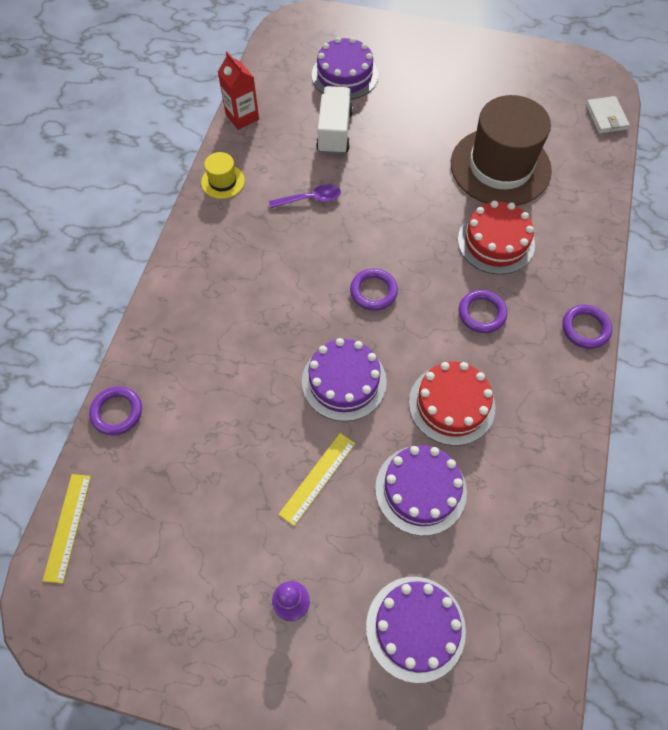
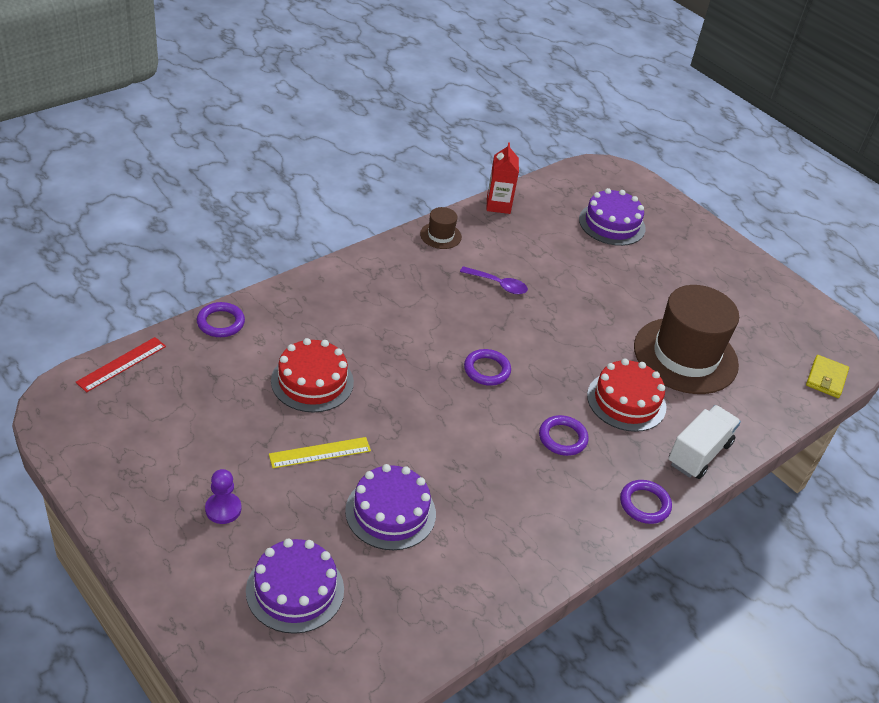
camera: 30 degrees right, 20 degrees down
yellow ruler [43,474,91,584] -> red ruler [76,337,166,392]
yellow hat [201,152,245,199] -> brown hat [420,207,462,249]
purple cake [302,338,387,421] -> none
white truck [316,86,353,155] -> white truck moved to [668,405,741,479]
red cake [409,361,495,446] -> red cake moved to [271,338,354,413]
white wallet [585,96,630,134] -> yellow wallet [806,355,849,398]

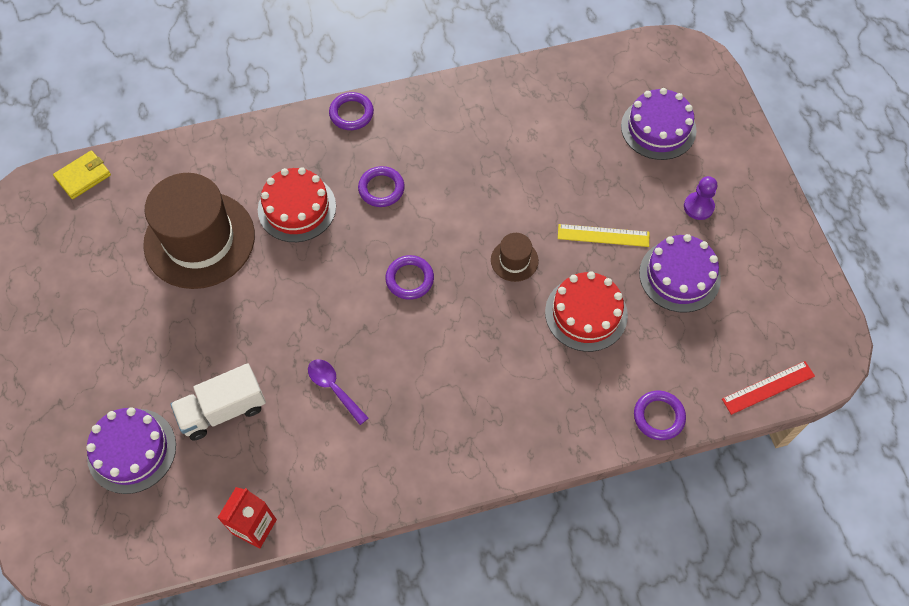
camera: 150 degrees left, 20 degrees up
purple cake [345,464,436,550] -> purple cake moved to [639,234,721,313]
brown hat [420,207,462,249] -> brown hat moved to [491,233,539,282]
white truck [668,405,741,479] -> white truck moved to [170,363,266,440]

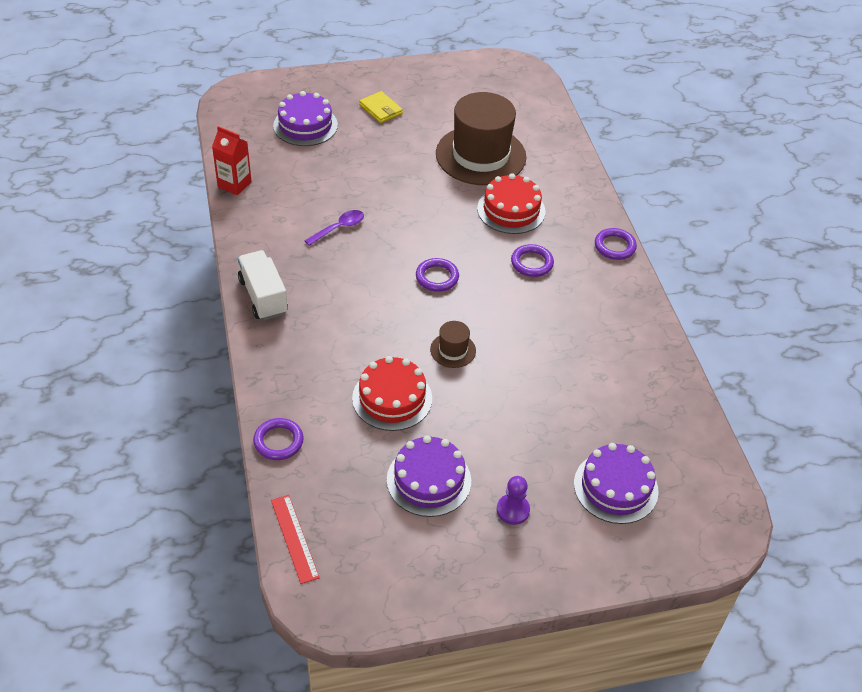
camera: 90 degrees right, 15 degrees down
yellow wallet [53,150,111,199] -> yellow wallet moved to [359,91,403,123]
white truck [170,363,266,440] -> white truck moved to [238,250,288,320]
yellow ruler [558,224,649,247] -> none

